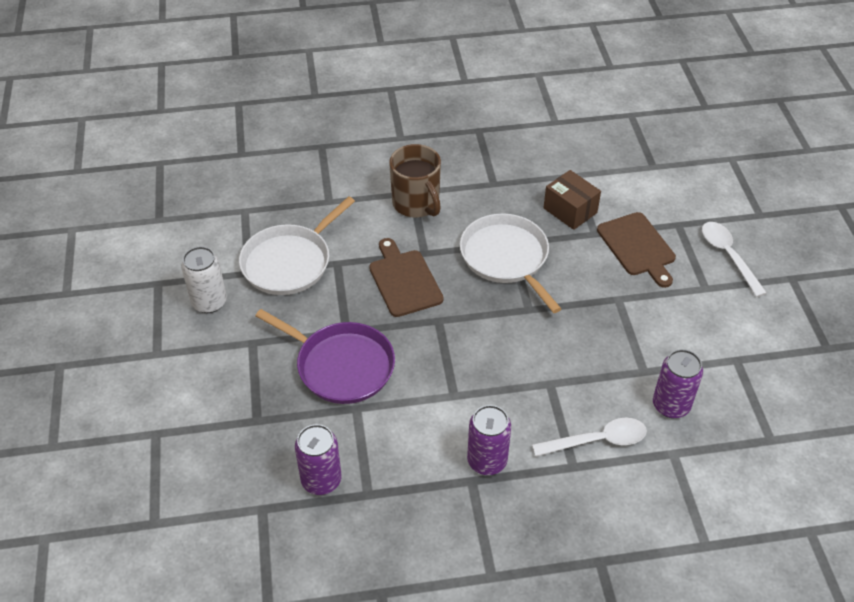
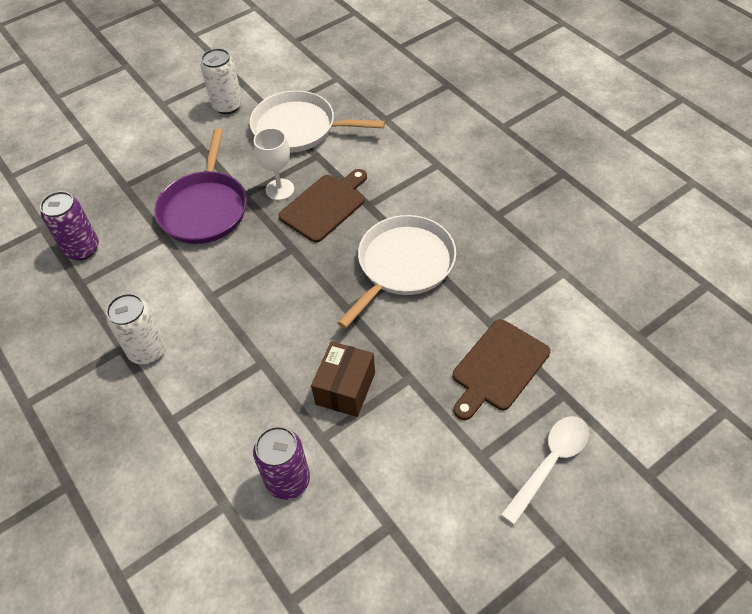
camera: 65 degrees right, 5 degrees up
brown mug [389,144,441,218] -> none
purple can [467,405,511,475] -> white can [106,293,166,364]
white spoon [532,418,647,457] -> none
brown box [544,170,601,230] -> brown box moved to [311,341,375,417]
none -> white goblet [254,128,294,200]

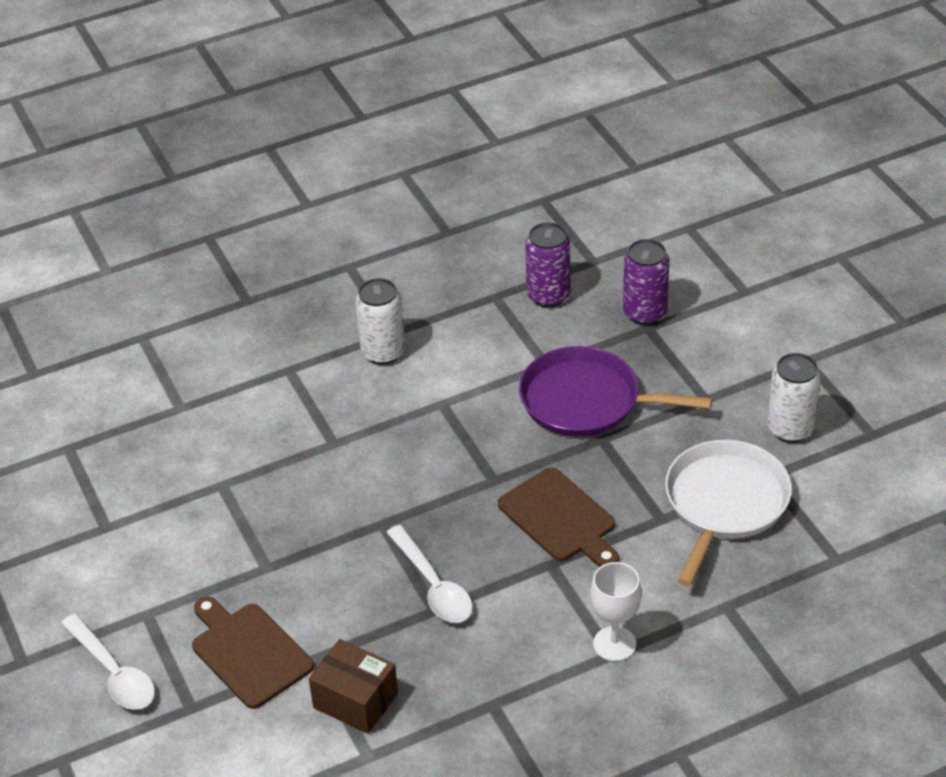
camera: 100 degrees right, 10 degrees down
purple can [253,426,310,500] -> purple can moved to [623,239,669,325]
white goblet [254,128,294,200] -> white goblet moved to [590,562,642,661]
brown box [311,341,375,417] -> brown box moved to [309,639,398,734]
white pan [337,215,456,328] -> white spoon [386,525,473,623]

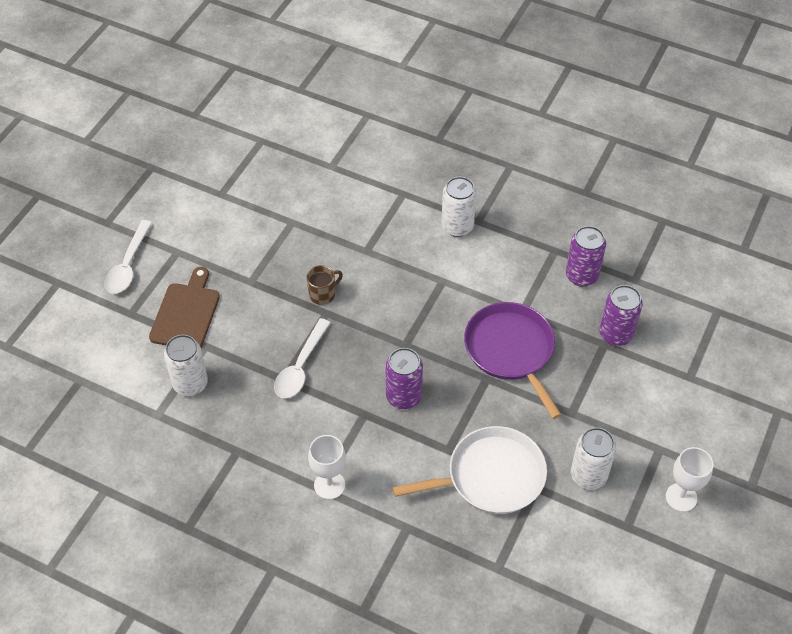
camera: 50 degrees right, 10 degrees up
brown box [309,639,398,734] -> white can [164,335,208,396]
brown cutting board [498,467,619,567] -> purple can [386,348,423,409]
none -> brown mug [307,265,343,305]
none -> white goblet [666,447,713,512]

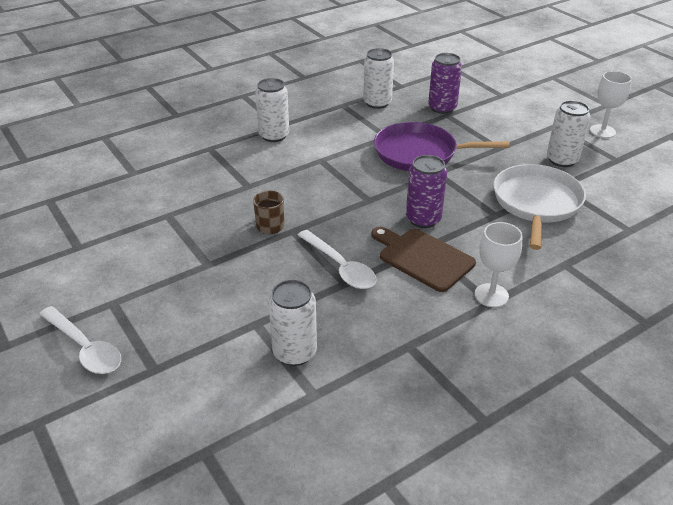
camera: 60 degrees left, 15 degrees down
brown cutting board [149,267,220,347] -> brown cutting board moved to [371,227,476,292]
purple can [566,226,606,287] -> white can [363,48,394,109]

